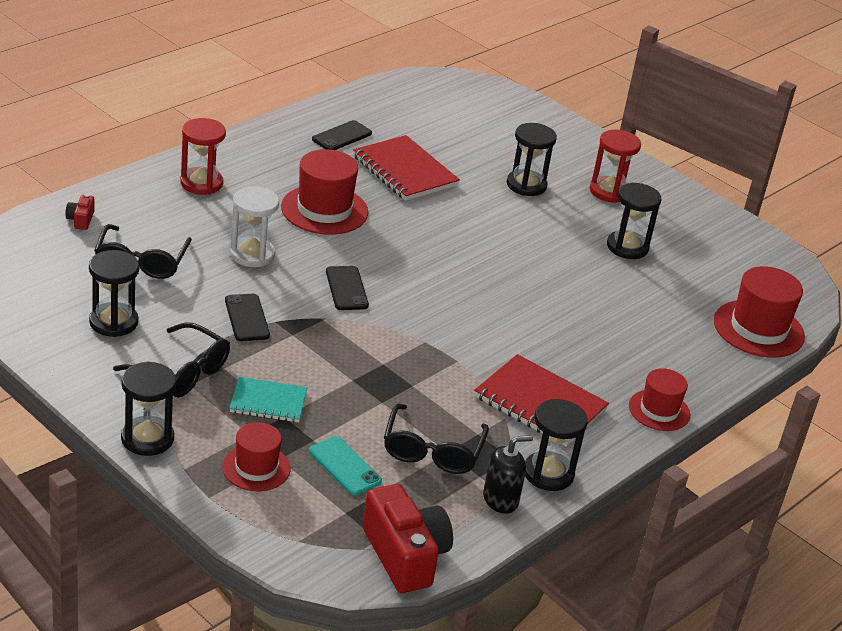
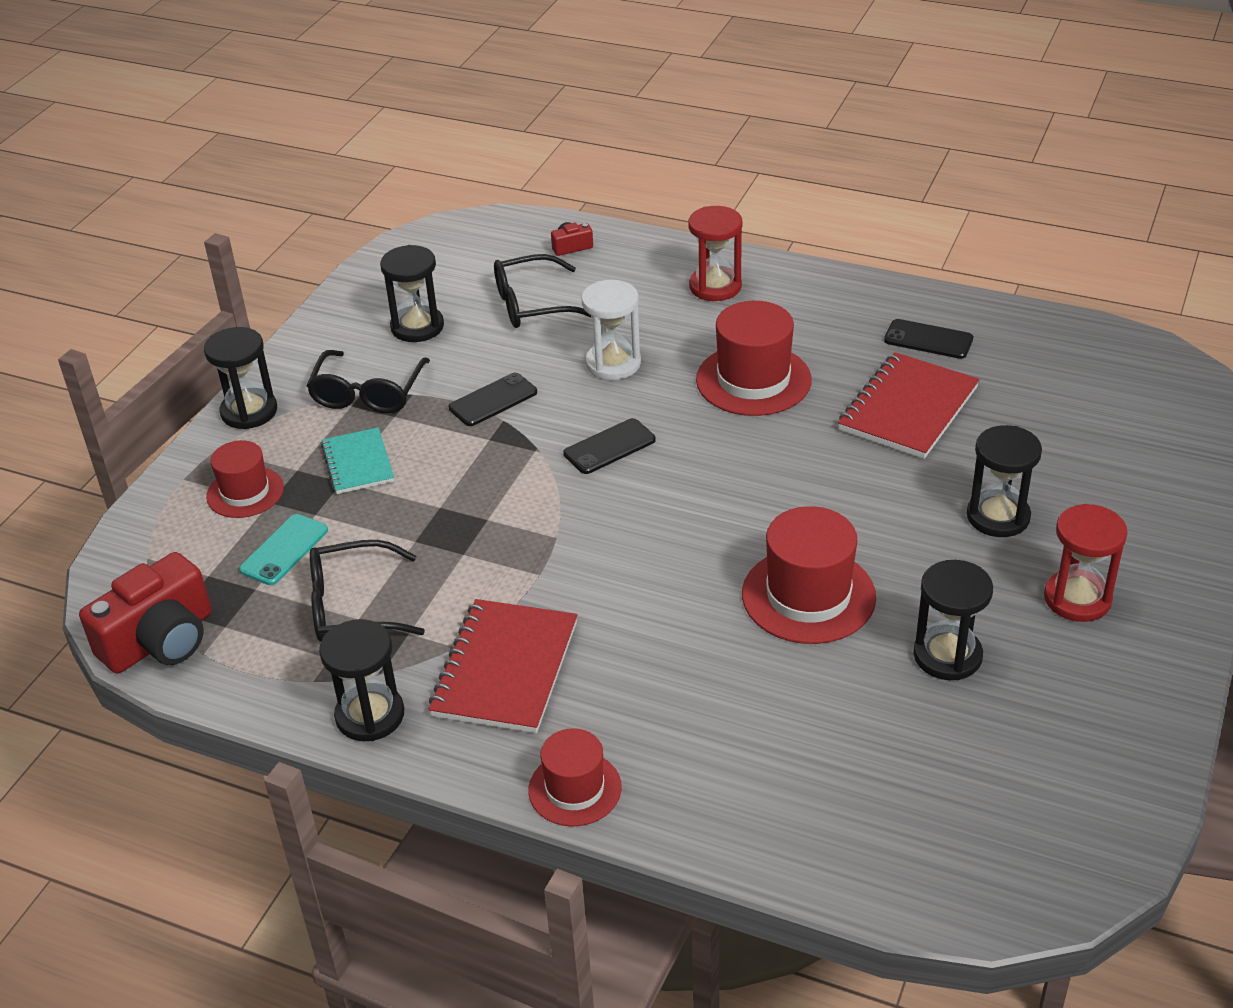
camera: 75 degrees right, 5 degrees up
black soap dispenser [483,435,533,514] -> none
red hat [714,266,805,358] -> red hat moved to [742,506,876,644]

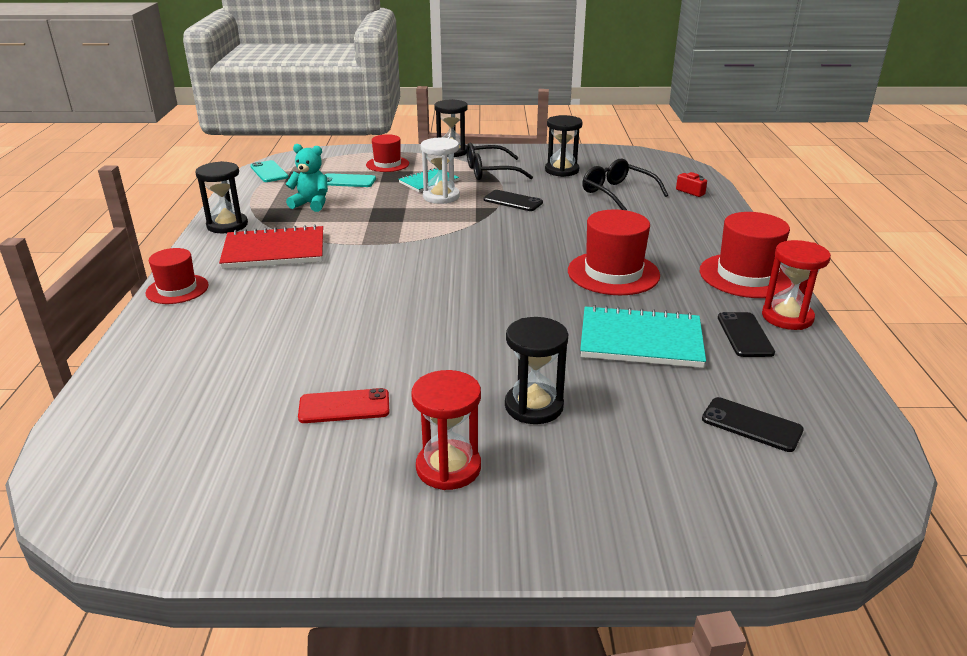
camera: 65 degrees right, 10 degrees down
red camera [79,552,211,673] -> turquoise phone [250,160,289,182]
black glasses [310,540,425,642] -> turquoise teddy bear [285,144,328,212]
black phone [563,418,656,474] -> black phone moved to [702,397,804,452]
white hourglass [581,280,641,380] -> white hourglass moved to [421,137,460,204]
red hourglass [688,206,742,301] -> red hourglass moved to [762,240,831,330]
red hat [742,506,876,644] -> red hat moved to [700,212,792,298]
red notebook [838,352,980,459] -> turquoise notebook [580,305,706,368]
black hourglass [913,560,993,680] -> red phone [298,388,390,423]

